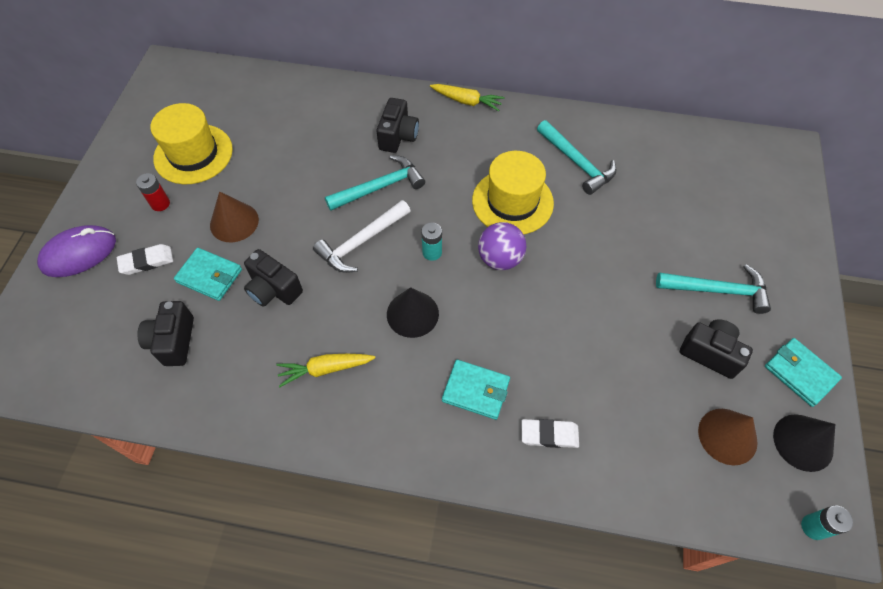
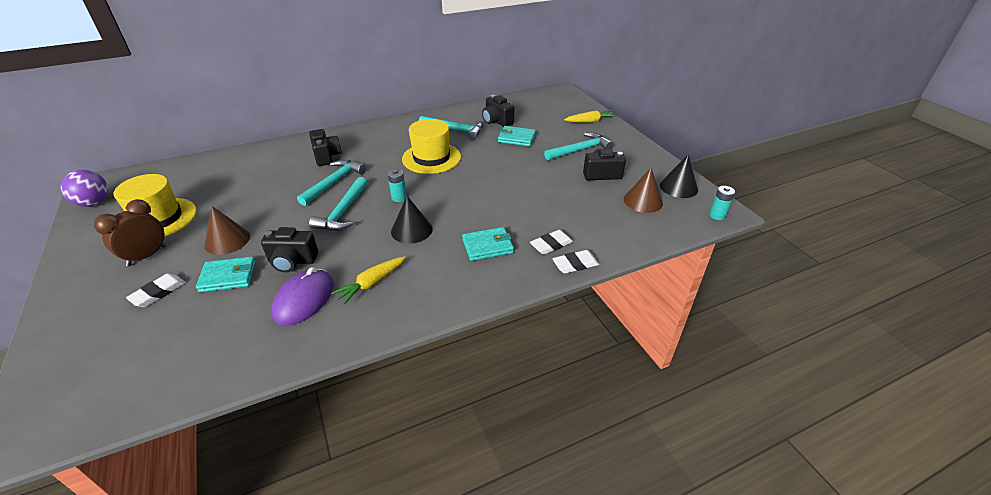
camera: 35 degrees left, 20 degrees down
purple mouse [37,225,116,277] -> purple mouse moved to [271,267,334,325]
red battery [136,173,170,211] -> brown clock [94,199,166,266]
black camera [137,301,194,366] -> black camera moved to [482,95,514,127]
white hammer [313,200,411,273] -> turquoise hammer [309,177,367,231]
yellow carrot [430,84,505,111] -> yellow carrot moved to [564,110,617,123]
purple ball [478,222,526,270] -> purple ball moved to [60,170,108,207]
turquoise wallet [765,338,842,407] -> turquoise wallet moved to [498,126,536,146]
none -> white eraser [552,250,599,274]

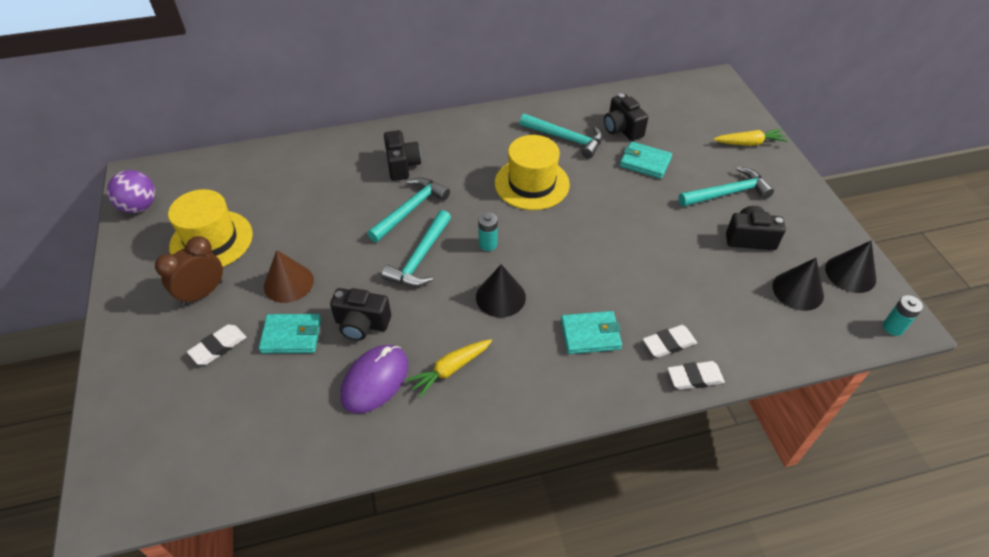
camera: 10 degrees right, 10 degrees up
brown cone [624,168,663,213] -> black cone [772,258,824,311]

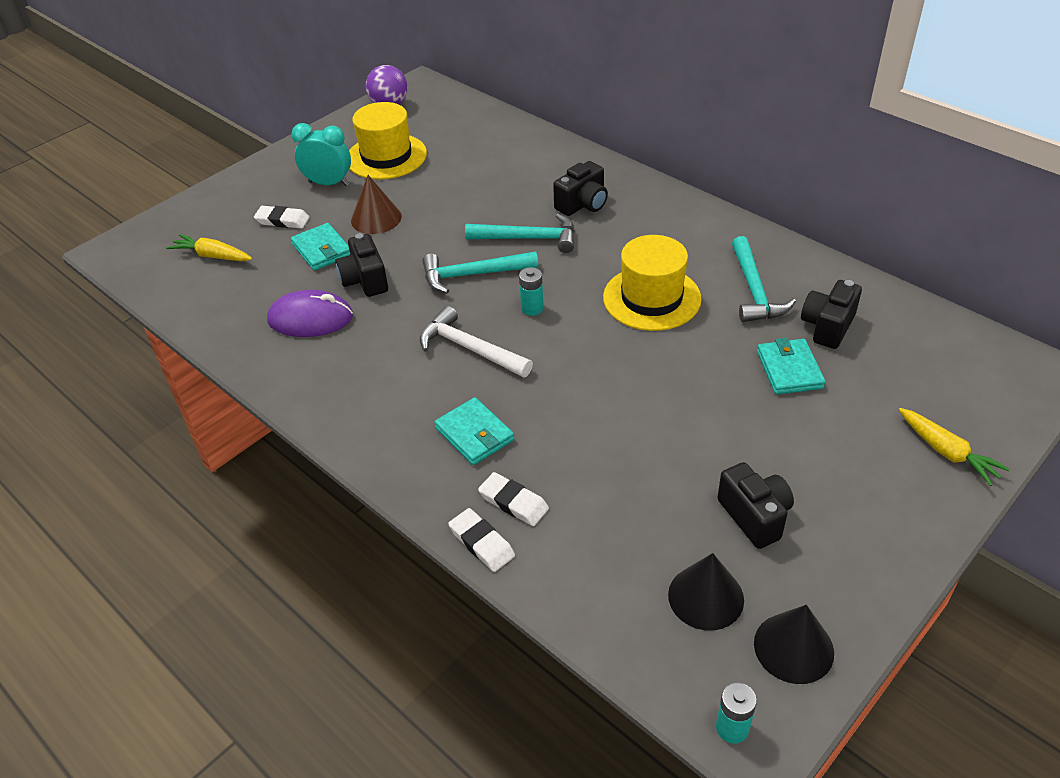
camera: 60 degrees right, 5 degrees down
brown clock [155,236,223,306] -> turquoise clock [291,123,351,186]
yellow carrot [406,339,492,398] -> yellow carrot moved to [166,234,252,261]
black cone [476,264,526,317] -> white hammer [420,306,533,377]
turquoise hammer [678,167,774,207] -> none

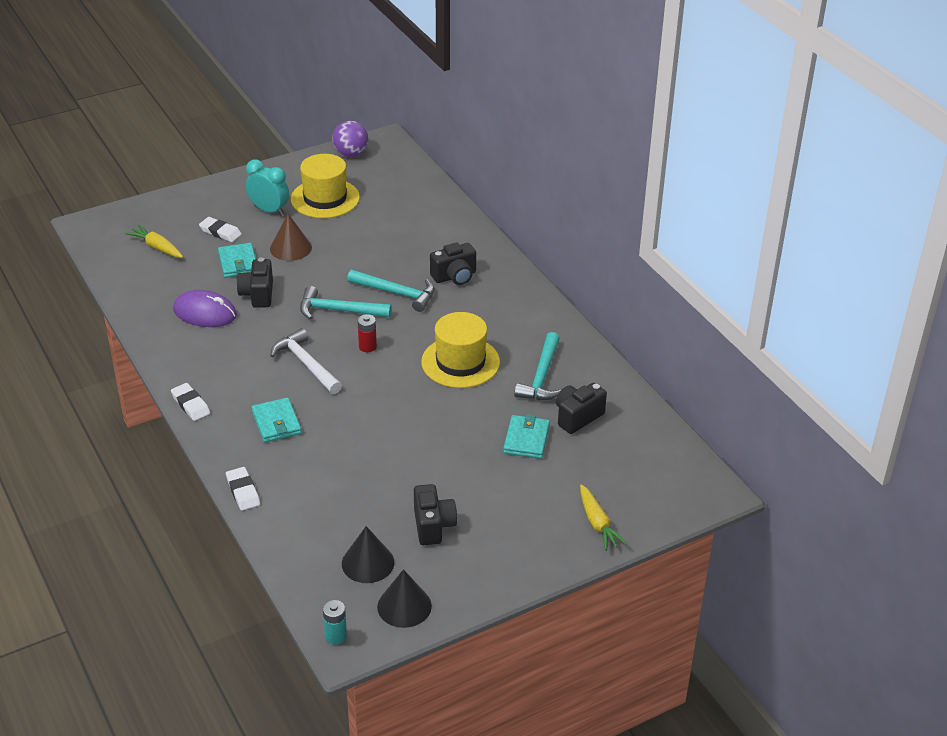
camera: 15 degrees right, 5 degrees down
white eraser [478,472,549,526] -> white eraser moved to [171,383,210,421]
turquoise battery [519,267,544,316] -> red battery [358,314,377,352]

